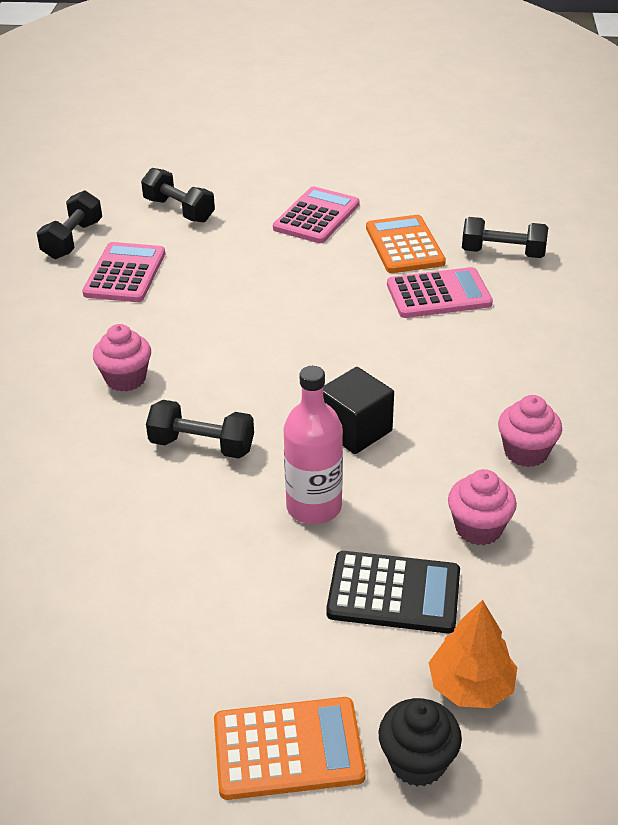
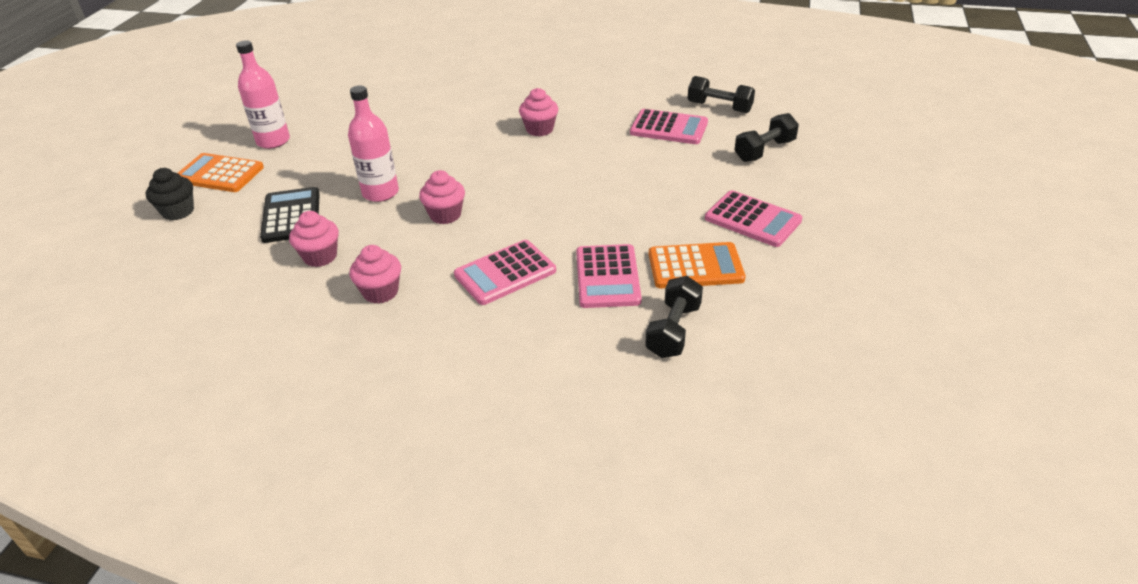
camera: 100 degrees right, 0 degrees up
black dumbbell [146,400,254,459] -> none
orange calculator [214,697,366,800] -> orange calculator turned 105 degrees clockwise [178,153,264,192]
black cube [323,367,394,454] -> pink cupcake [419,170,465,224]
black calculator [326,551,460,634] -> black calculator turned 150 degrees clockwise [260,187,320,243]
orange tree [428,600,518,708] -> none
none -> pink bottle [236,40,290,149]
none -> pink calculator [454,240,556,305]

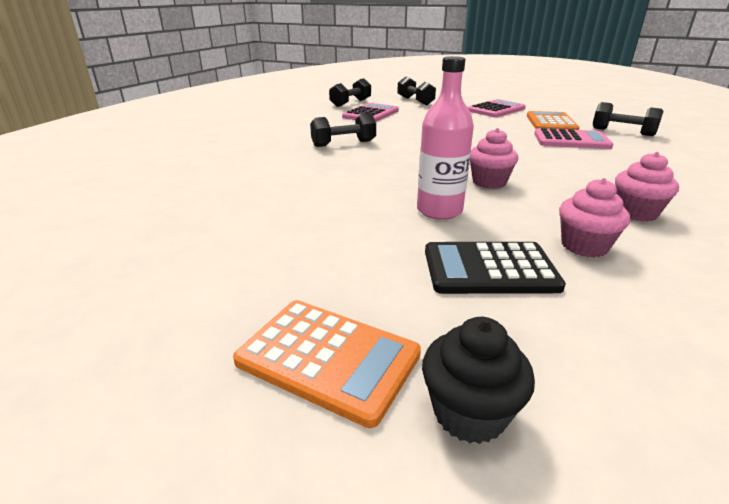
camera: 80 degrees left, 10 degrees down
orange calculator [178,153,264,192] -> orange calculator turned 90 degrees counterclockwise [233,300,421,428]
pink bottle [236,40,290,149] -> none
pink calculator [454,240,556,305] -> none
pink cupcake [519,88,558,137] -> black dumbbell [310,113,376,147]

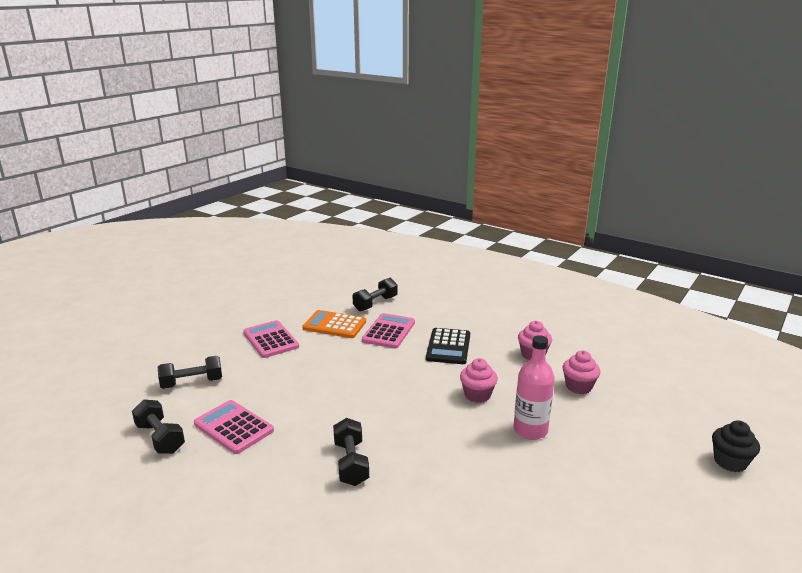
camera: 80 degrees left, 5 degrees down
orange calculator [233,300,421,428] -> none
black calculator [425,242,566,294] -> black calculator moved to [426,328,470,364]

